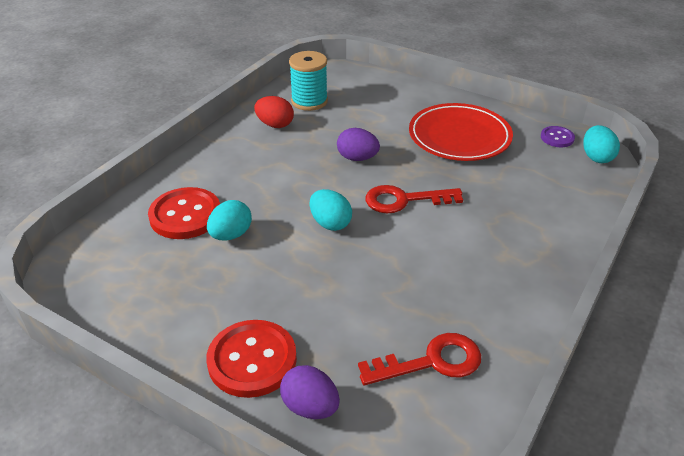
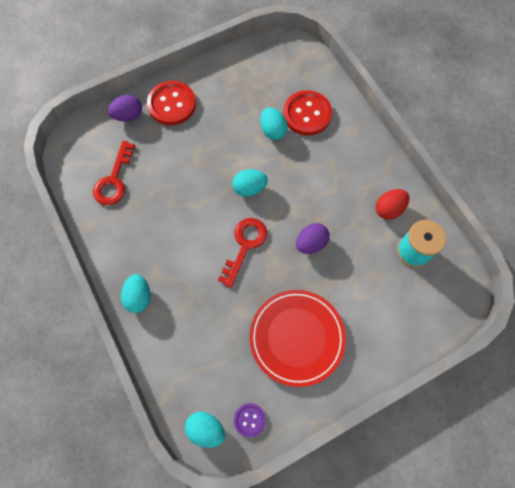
camera: 120 degrees right, 30 degrees up
none -> turquoise egg [121,274,151,313]

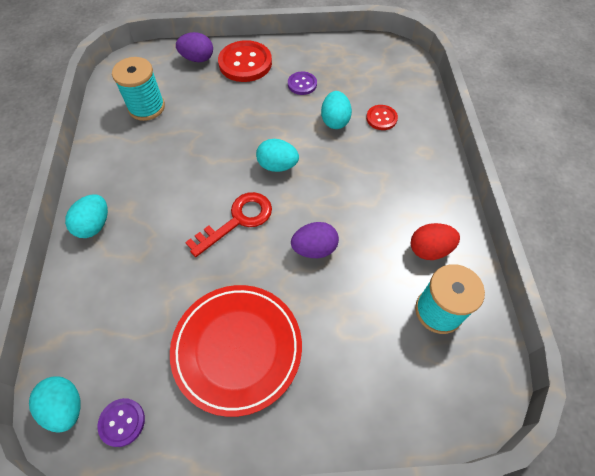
camera: 25 degrees right, 10 degrees down
red key [93,141,135,205] -> turquoise spool [112,57,165,121]
red button [283,90,332,136] -> red button [366,105,398,130], size x0.53
none -> purple button [288,72,317,95]

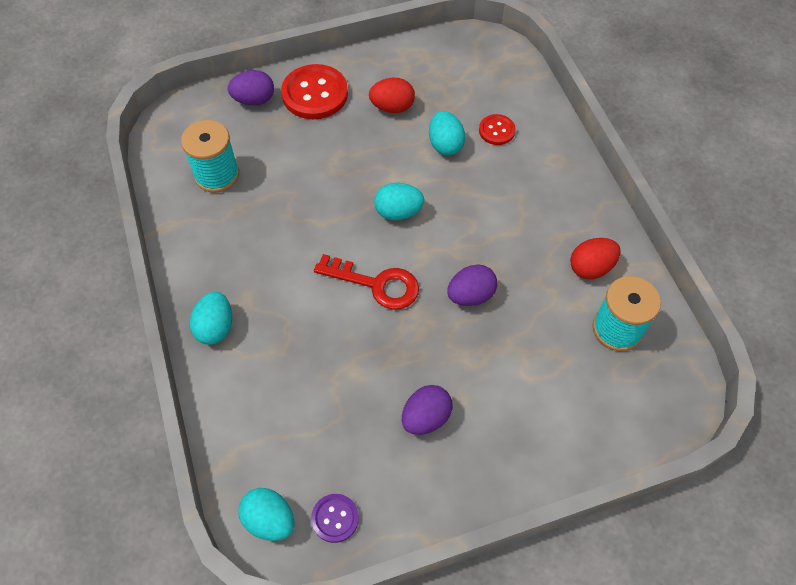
camera: 15 degrees left, 0 degrees up
red plate [170,285,302,417] -> purple egg [402,385,453,435]
red key [185,192,272,257] -> red key turned 75 degrees clockwise [314,254,419,310]
purple button [288,72,317,95] -> red egg [369,78,415,113]

